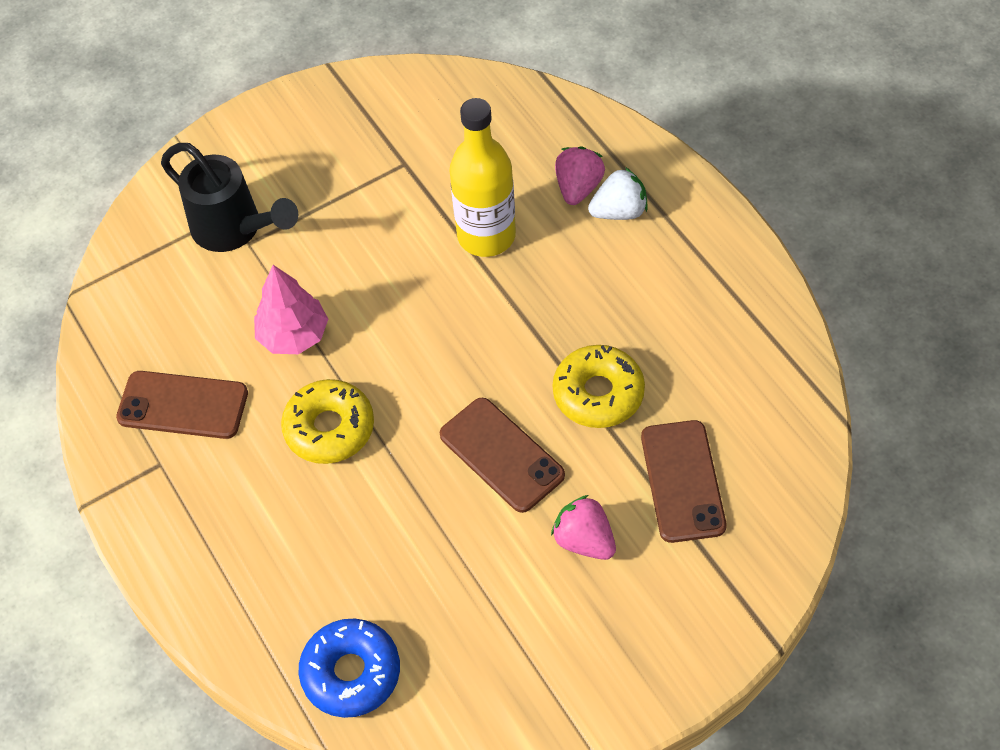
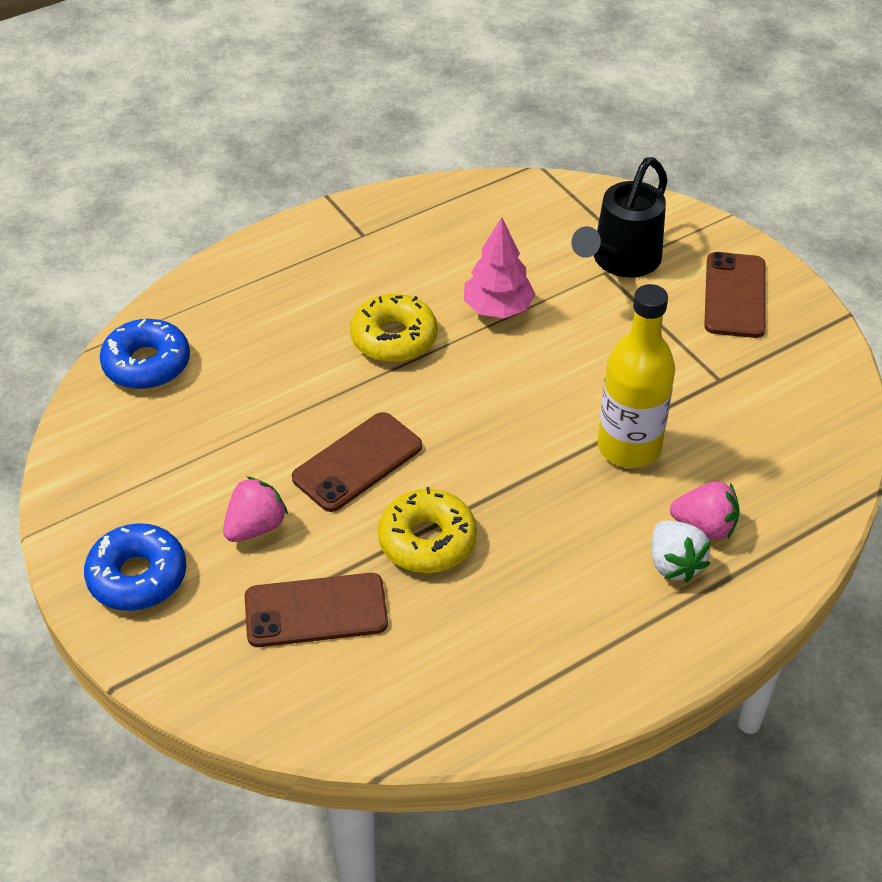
camera: 85 degrees right, 10 degrees down
brown phone [116,371,248,439] -> brown phone moved to [704,252,766,338]
none -> blue donut [84,523,186,611]

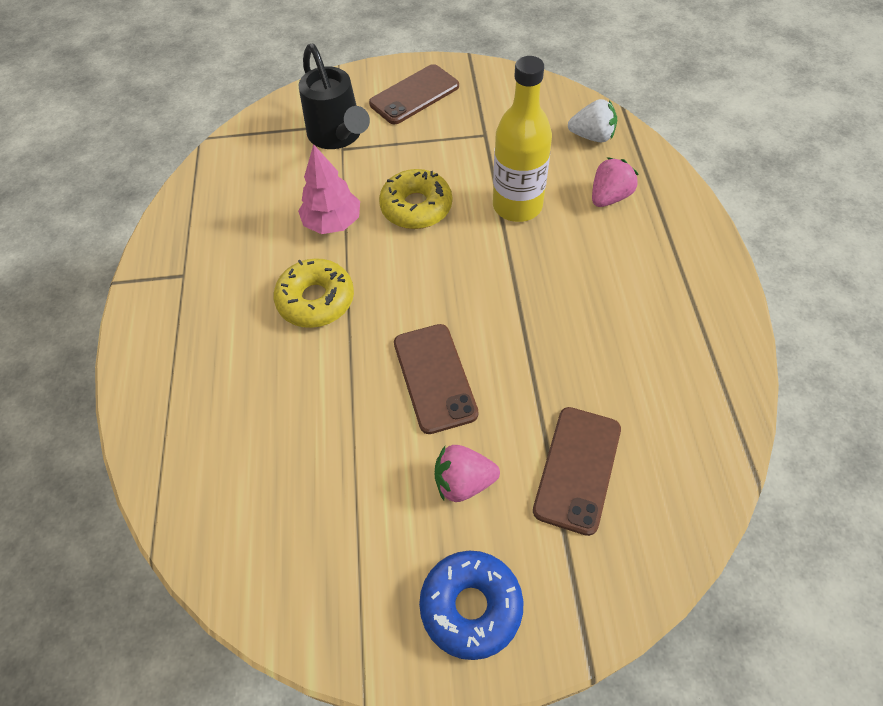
camera: 60 degrees left, 10 degrees up
blue donut [100,319,190,389] -> none
pink strawberry [223,476,288,542] -> pink strawberry turned 75 degrees counterclockwise [435,445,500,502]
yellow donut [378,487,477,573] -> yellow donut moved to [379,169,452,229]
white strawberry [652,521,711,582] -> white strawberry moved to [568,99,617,142]
brown phone [704,252,766,338] -> brown phone turned 75 degrees counterclockwise [369,64,459,124]

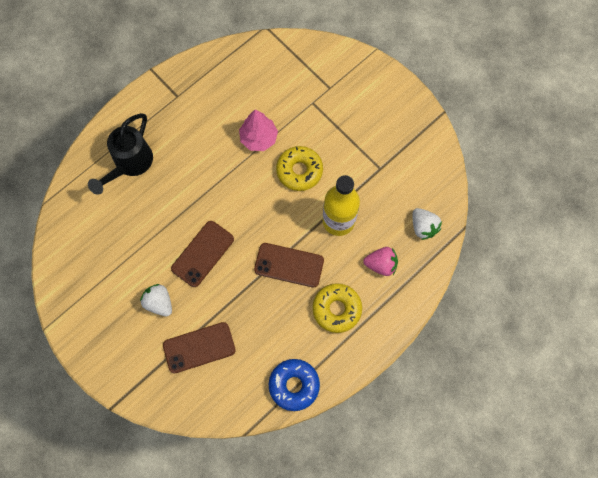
camera: 50 degrees right, 15 degrees up
yellow donut [274,258,354,328] -> yellow donut moved to [313,283,362,333]
black watering can [299,44,370,149] -> black watering can moved to [88,113,153,195]
brown phone [369,64,459,124] -> brown phone moved to [254,243,324,288]
blue donut [419,551,523,660] -> blue donut moved to [269,359,320,411]
pink strawberry [435,445,500,502] -> white strawberry [140,284,172,316]

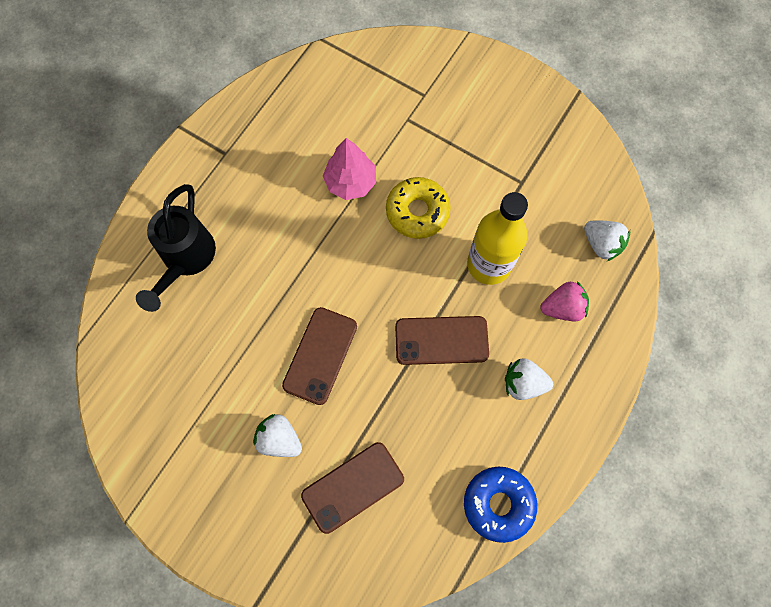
camera: 15 degrees left, 0 degrees up
yellow donut [313,283,362,333] -> white strawberry [505,359,553,400]

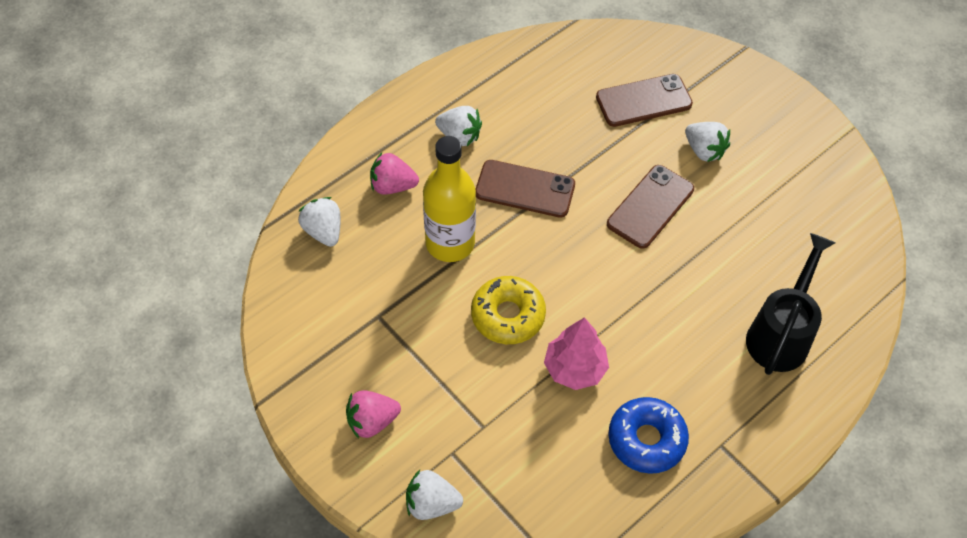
camera: 165 degrees left, 15 degrees down
blue donut [464,467,537,543] -> blue donut moved to [608,397,689,474]
none -> pink strawberry [346,390,401,439]
none -> white strawberry [406,470,463,520]

